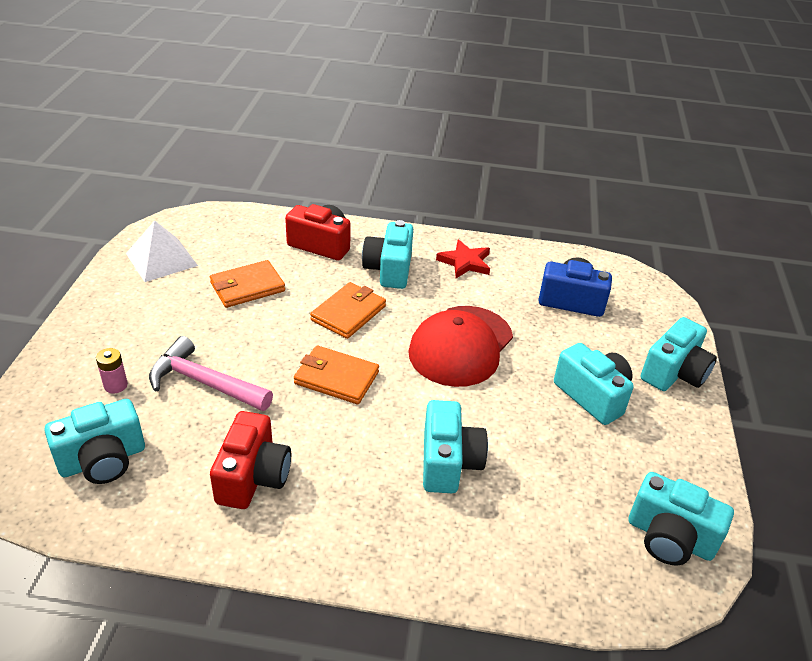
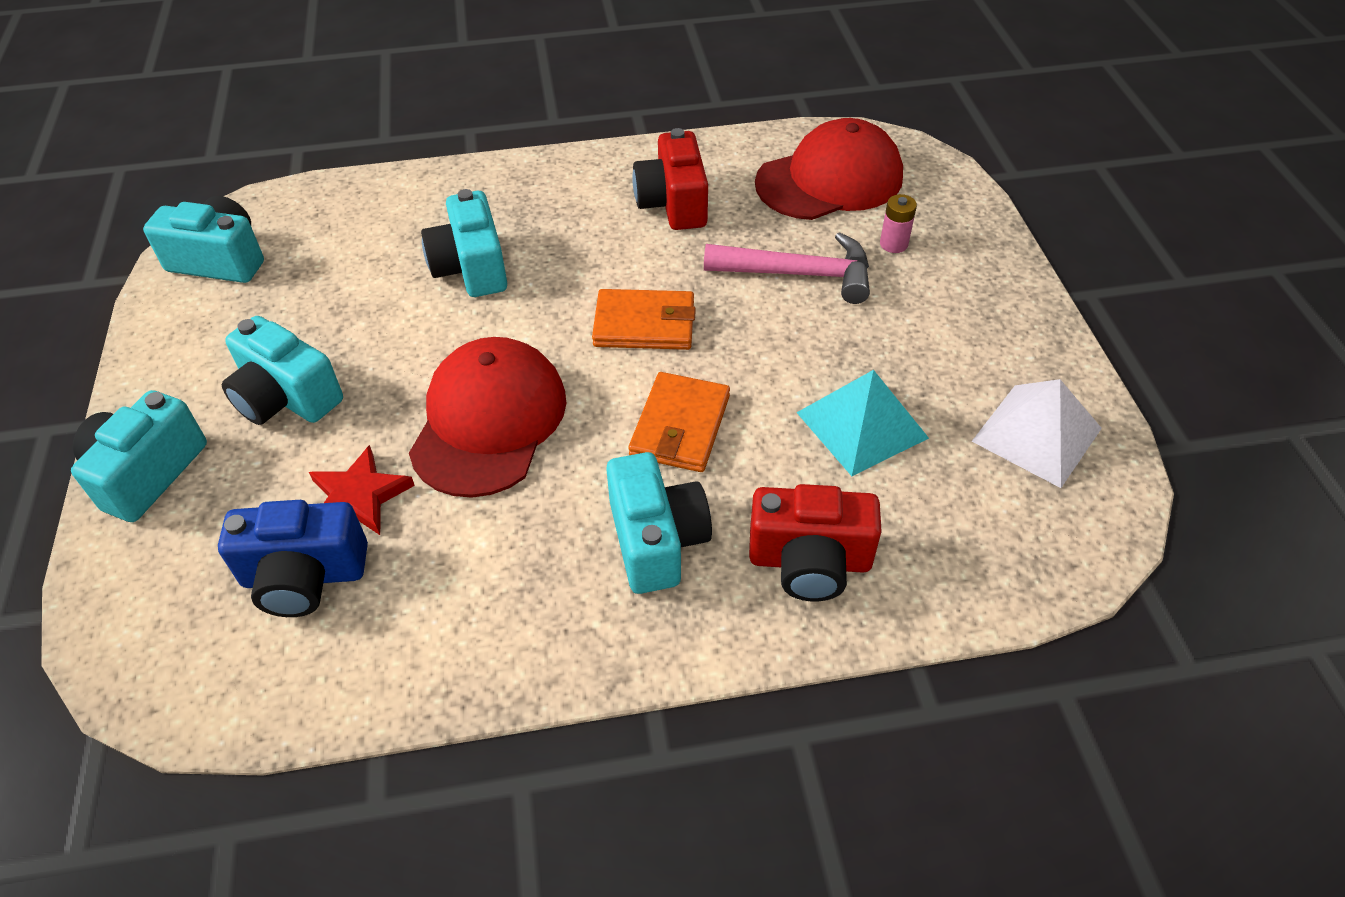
camera: 165 degrees right, 10 degrees up
turquoise camera [44,399,145,484] -> red cap [755,118,903,220]
orange wallet [210,260,285,308] -> turquoise pyramid [796,370,929,476]
red star [436,240,490,278] -> red star moved to [309,445,415,535]

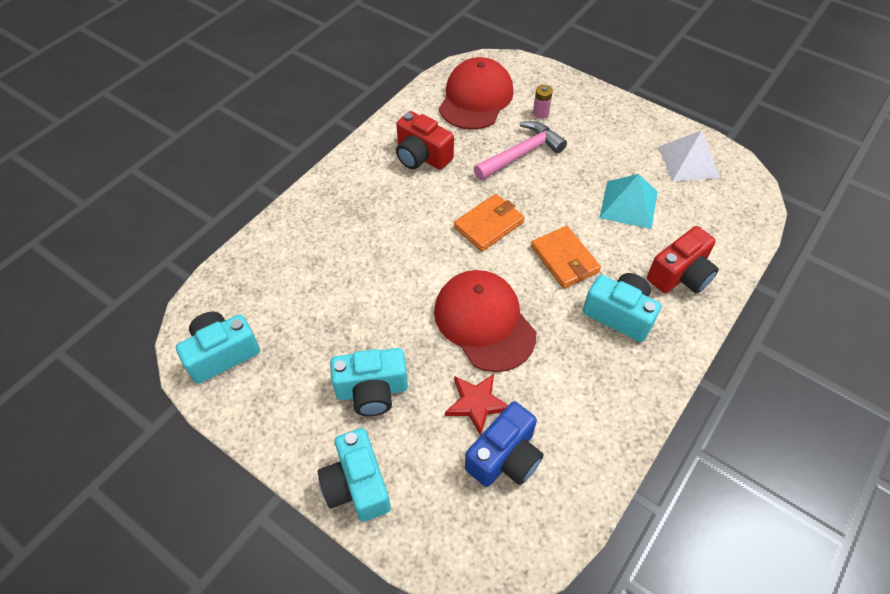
camera: 45 degrees left, 5 degrees up
turquoise camera [421,189,507,297] -> none

